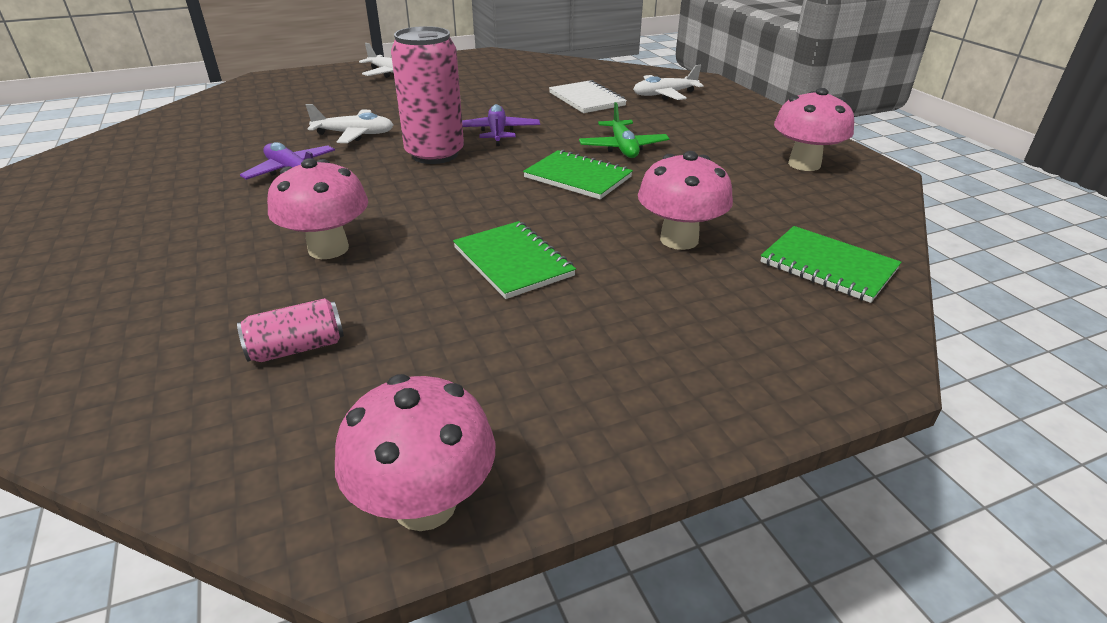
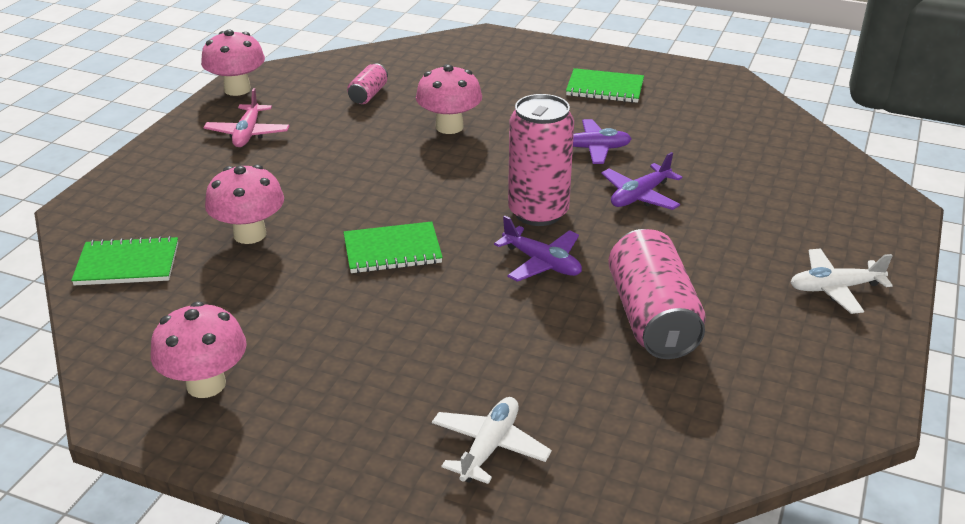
camera: 135 degrees right, 0 degrees up
white plane [306,104,393,143] -> purple plane [601,152,682,210]
green notebook [453,221,576,299] -> green notebook moved to [566,68,644,103]
white notebook [549,80,627,113] -> none
green plane [579,102,669,158] -> none
none -> pink plane [204,88,289,147]
none -> pink can [608,229,706,359]

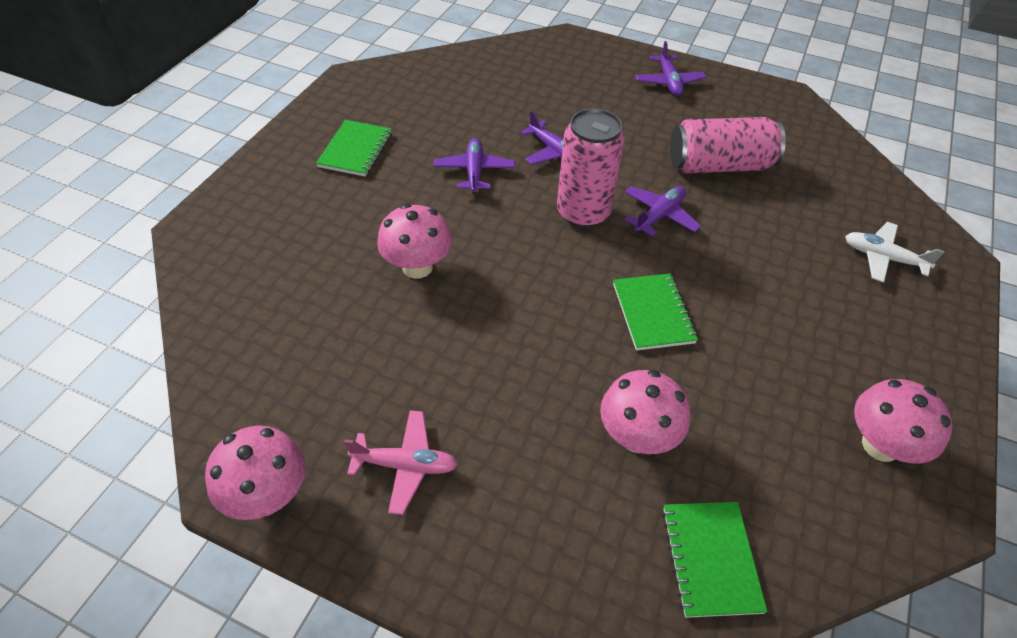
camera: 90 degrees left, 15 degrees up
pink can [347,63,388,104] -> none
white plane [790,248,893,314] -> purple plane [636,41,706,96]

